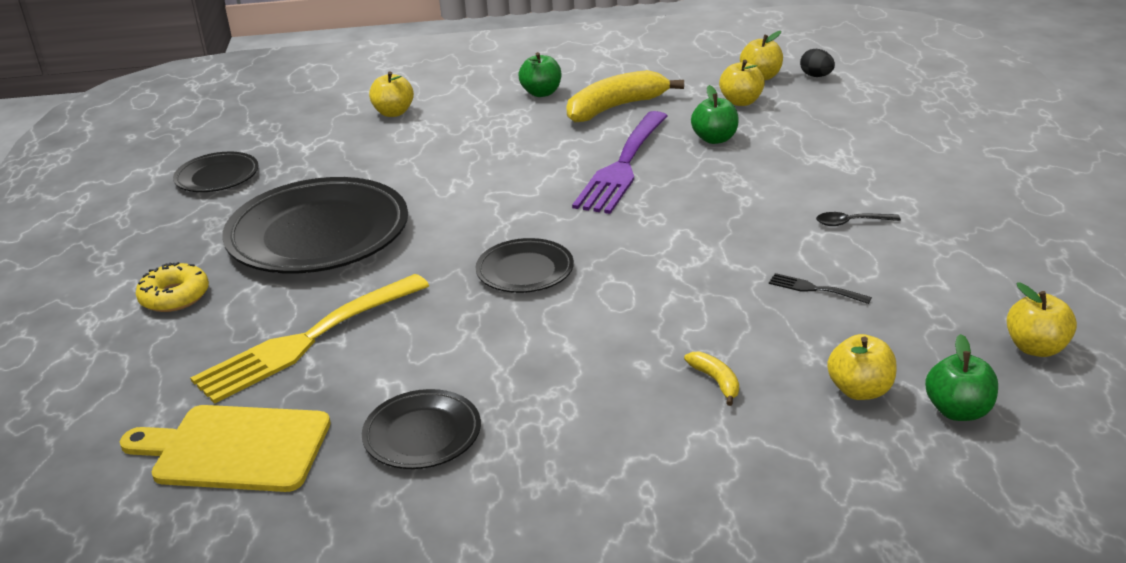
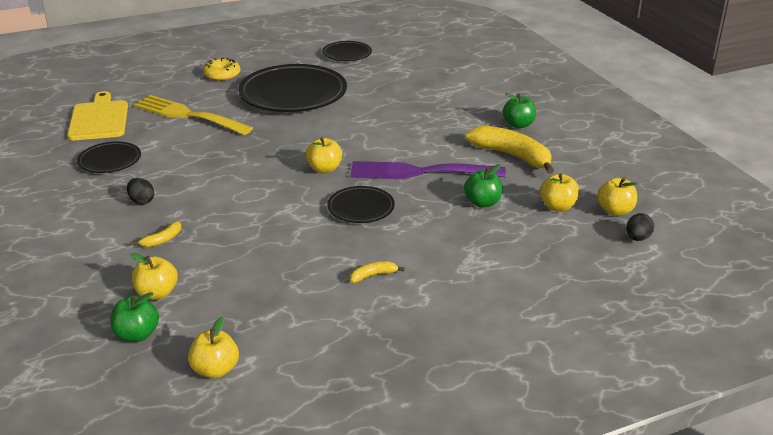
camera: 70 degrees right, 0 degrees up
yellow apple [369,71,414,117] -> yellow apple moved to [306,137,342,173]
black plate [476,238,574,293] -> black plate moved to [327,186,395,223]
black fork [769,273,872,304] -> none
black spoon [816,212,901,226] -> yellow banana [350,261,405,283]
none -> black egg [127,178,154,205]

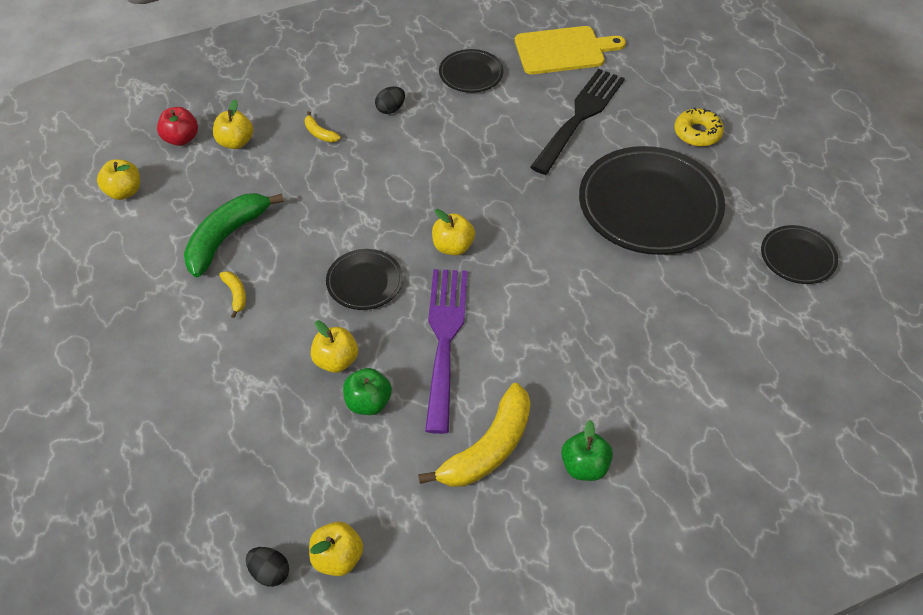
camera: 90 degrees right, 20 degrees up
green apple [110,292,159,342] -> red apple [157,107,198,146]
yellow fork [133,95,253,135] -> black fork [530,69,625,175]
yellow apple [540,173,580,212] -> yellow apple moved to [311,320,358,373]
none -> green banana [184,193,284,277]

